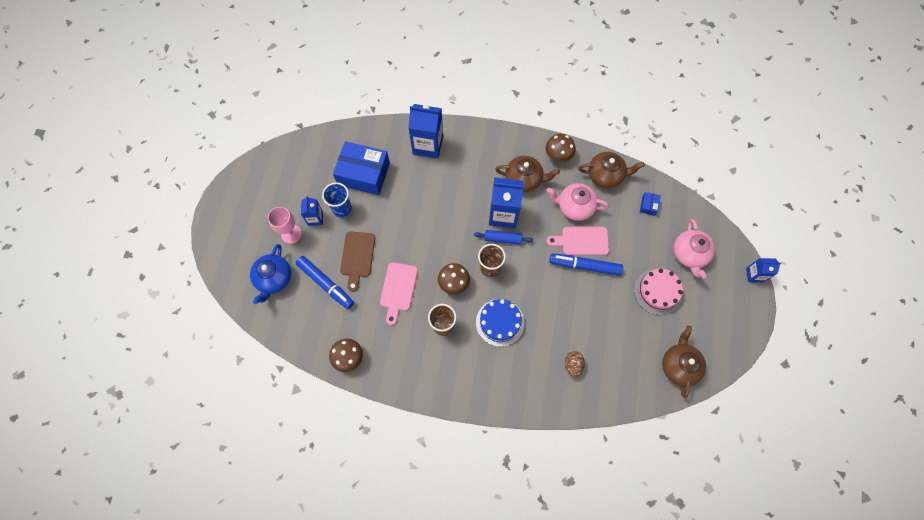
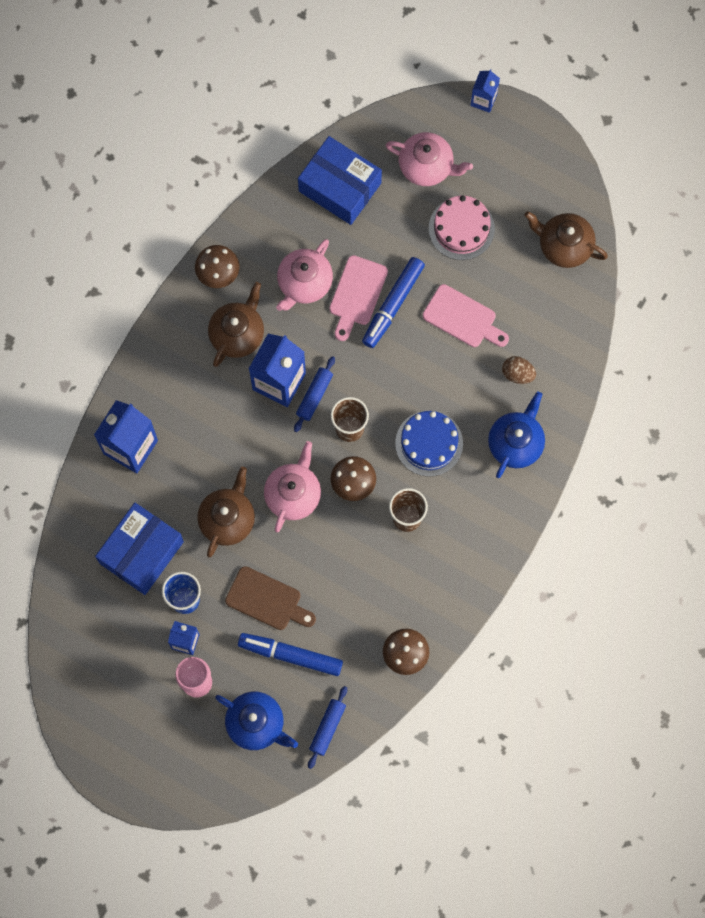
camera: 70 degrees left, 5 degrees up
blue marker [296,256,354,309] -> blue marker turned 135 degrees counterclockwise [238,633,343,676]
pink cutting board [380,262,418,325] -> pink cutting board moved to [423,284,509,347]
brown teapot [578,152,645,188] -> brown teapot moved to [197,467,255,557]
blue box [640,192,661,216] -> blue box [298,136,382,225], size x2.42
none -> pink teapot [264,441,321,532]
none -> blue rolling pin [308,686,347,769]
none -> blue teapot [488,391,545,478]

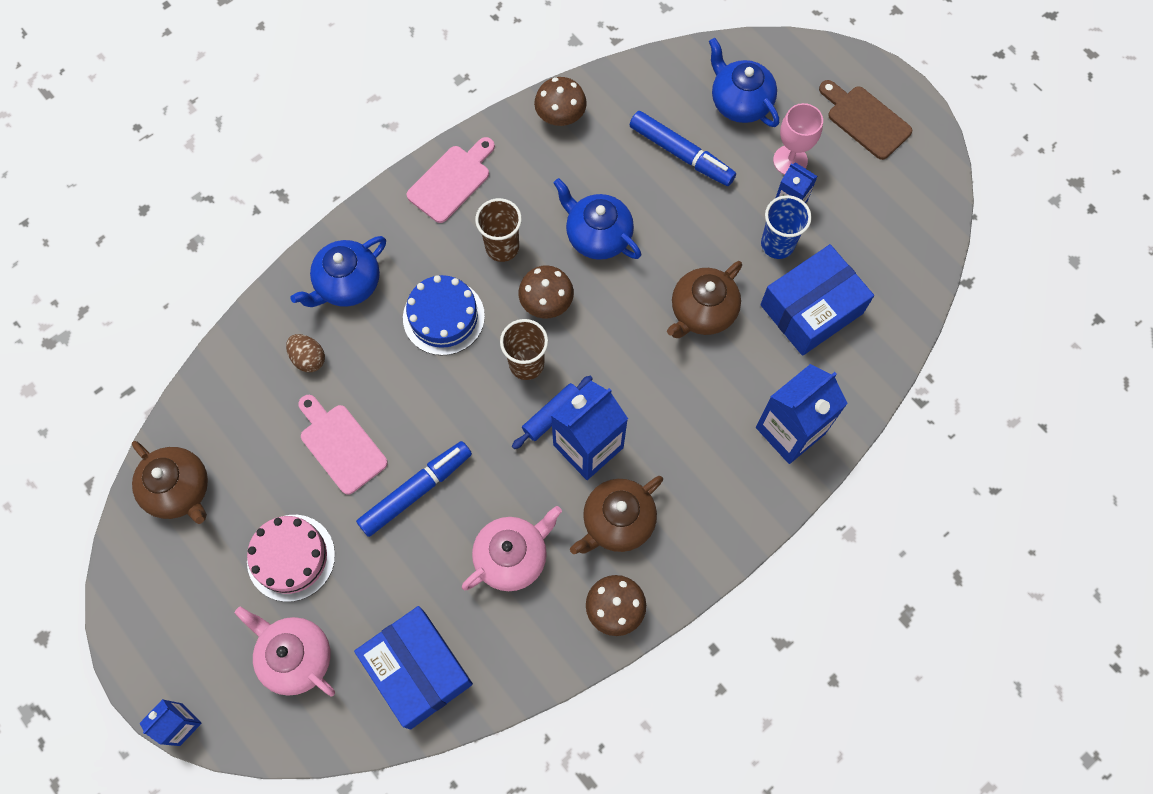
camera: 160 degrees left, 5 degrees down
brown cutting board [225,566,316,630] -> brown cutting board moved to [819,80,912,160]
pink teapot [264,441,321,532] -> none
blue rolling pin [308,686,347,769] -> none
pink cutting board [329,255,388,341] -> pink cutting board moved to [407,137,495,223]
none -> blue teapot [554,178,641,260]

